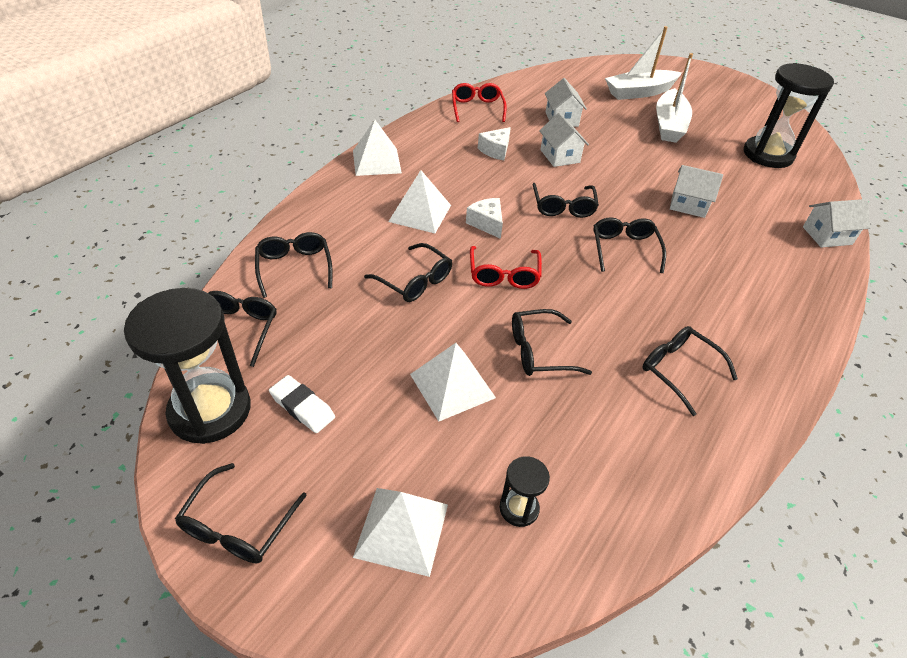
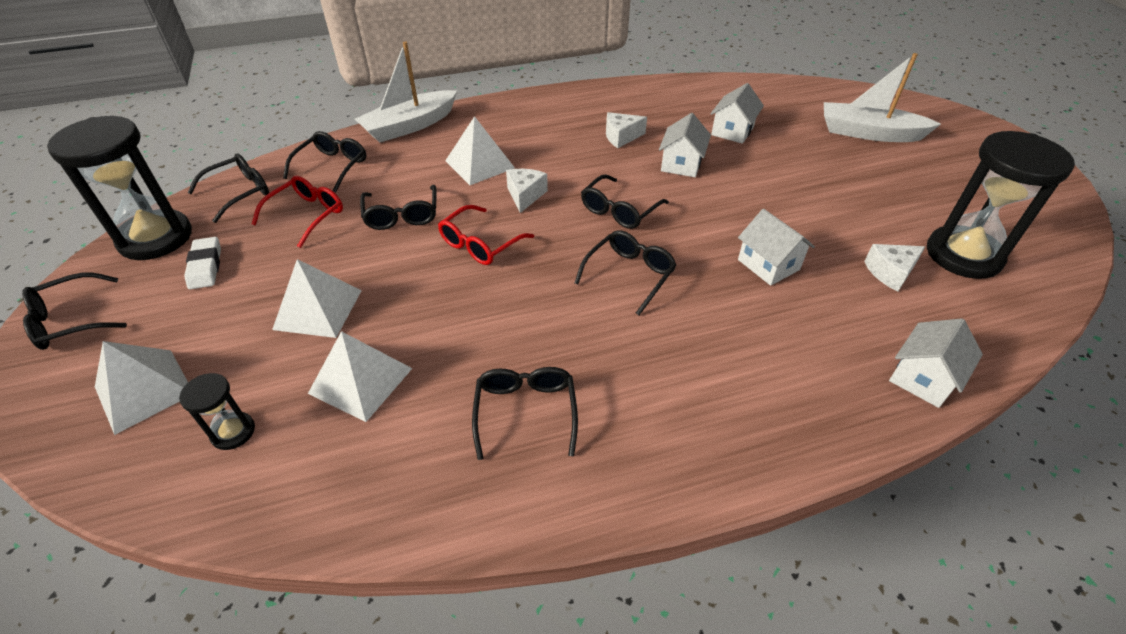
camera: 40 degrees right, 0 degrees up
white pyramid [353,120,402,176] -> white pyramid moved to [308,331,412,422]
red glasses [452,83,507,122] -> red glasses moved to [252,176,343,248]
black glasses [512,309,592,376] -> none
white boat [656,53,693,143] -> white boat moved to [355,42,457,143]
white house [803,199,870,248] -> white house turned 75 degrees counterclockwise [889,318,983,408]
none -> white cheese [864,244,925,291]

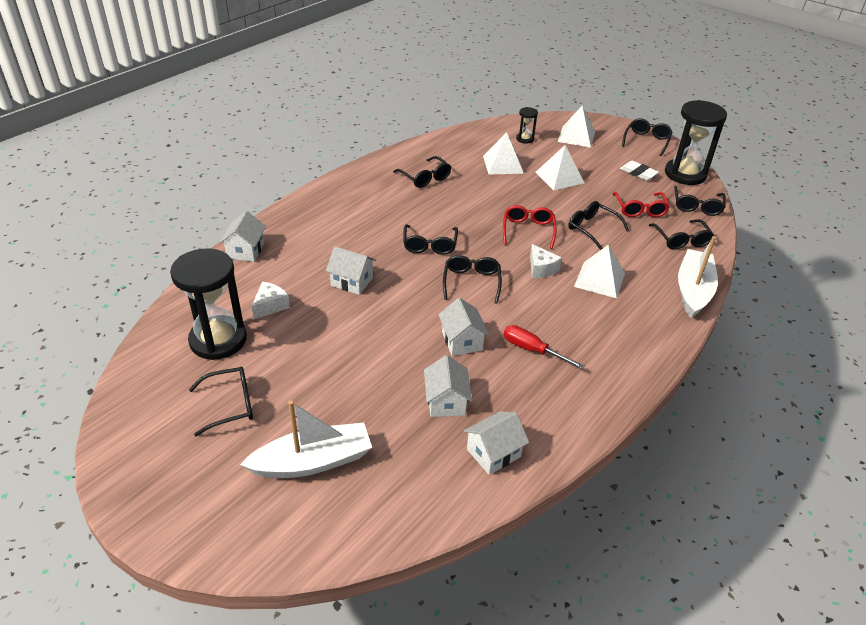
camera: 145 degrees right, 5 degrees down
white cheese [606,112,647,148] -> red screwdriver [504,325,585,369]
none -> black glasses [189,367,253,437]
none -> white house [464,411,529,475]

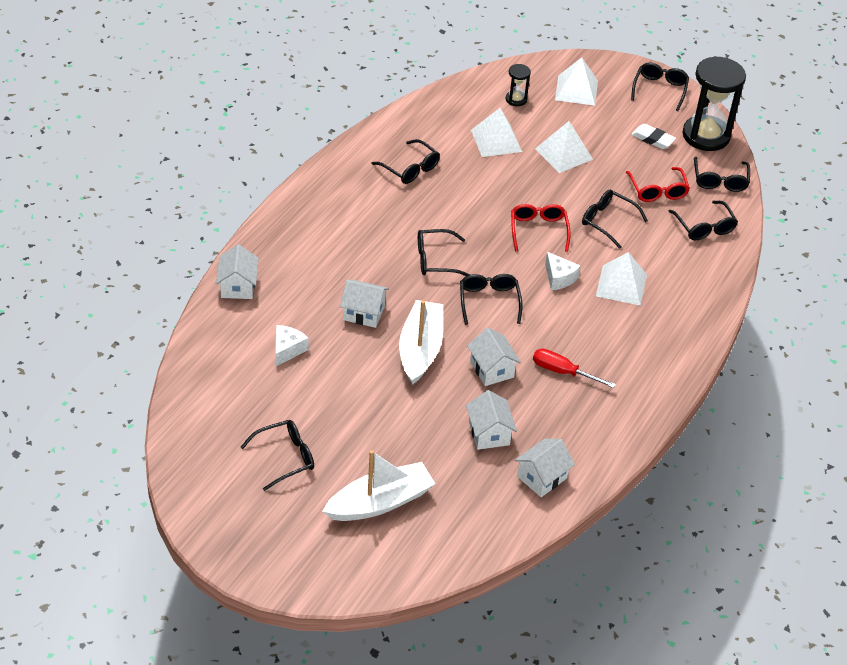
camera: 10 degrees left, 5 degrees up
black hourglass [170,248,247,360] -> none
black glasses [403,225,458,255] -> black glasses turned 90 degrees clockwise [418,229,470,276]
white boat [678,236,718,318] -> white boat moved to [399,300,443,385]

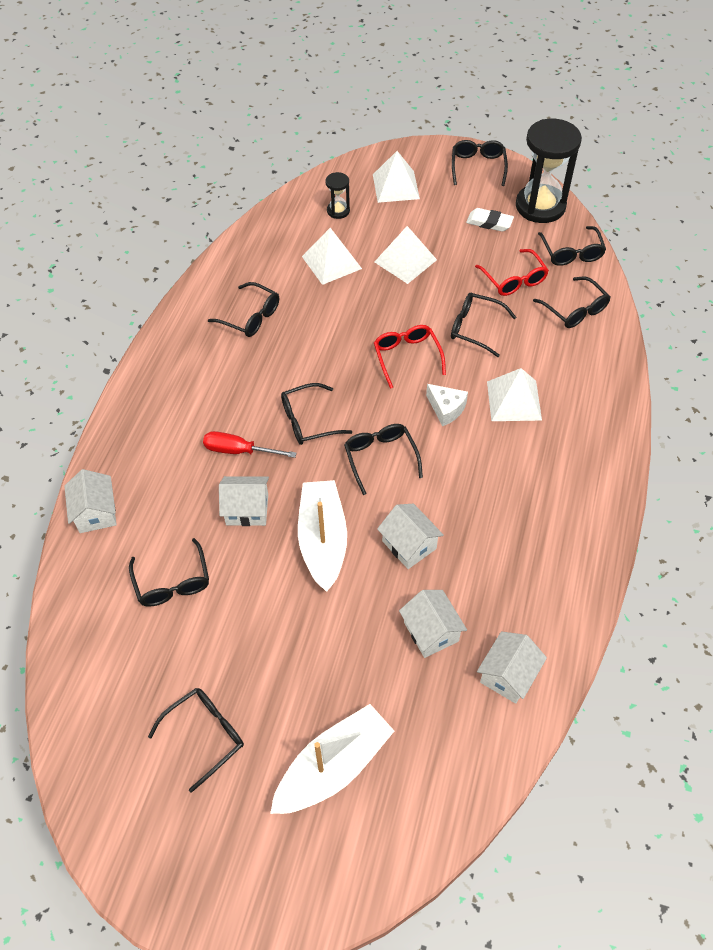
camera: 10 degrees left, 10 degrees up
white cheese [275,325,309,366] -> black glasses [129,538,209,607]
red screwdriver [533,349,616,388] -> red screwdriver moved to [203,431,296,458]

